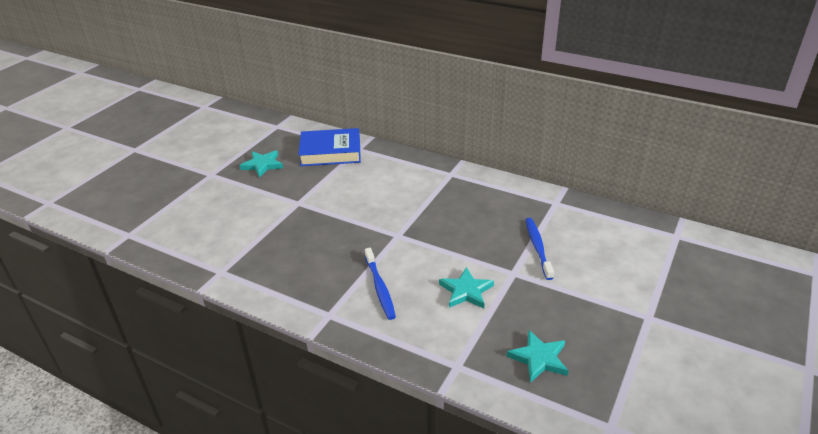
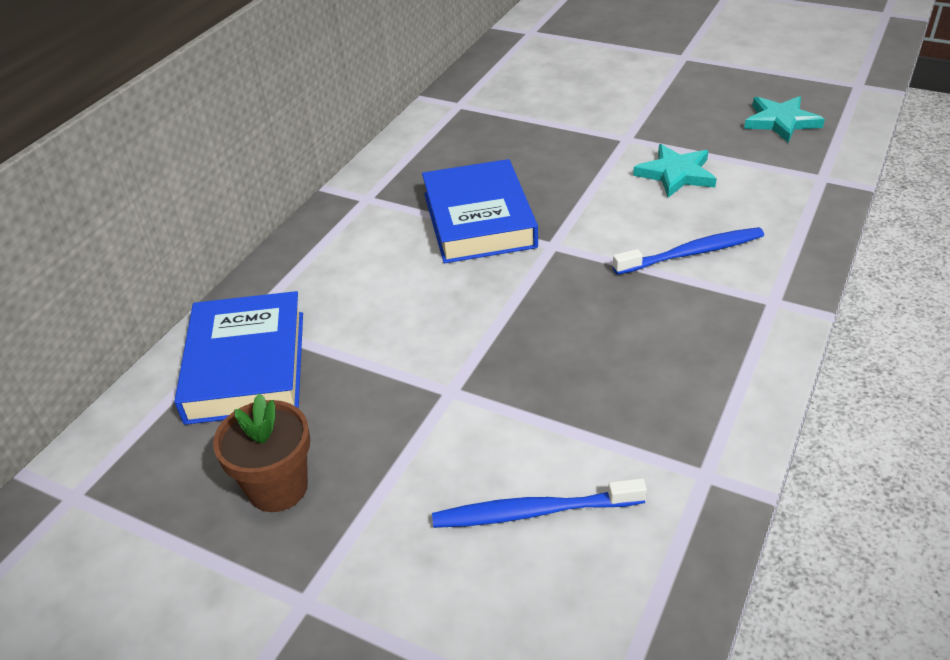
camera: 90 degrees left, 5 degrees up
turquoise star [239,150,283,178] -> brown flower pot [213,393,310,512]
blue toothbrush [526,218,554,280] -> blue toothbrush moved to [432,478,647,528]
none -> blue book [422,159,538,263]

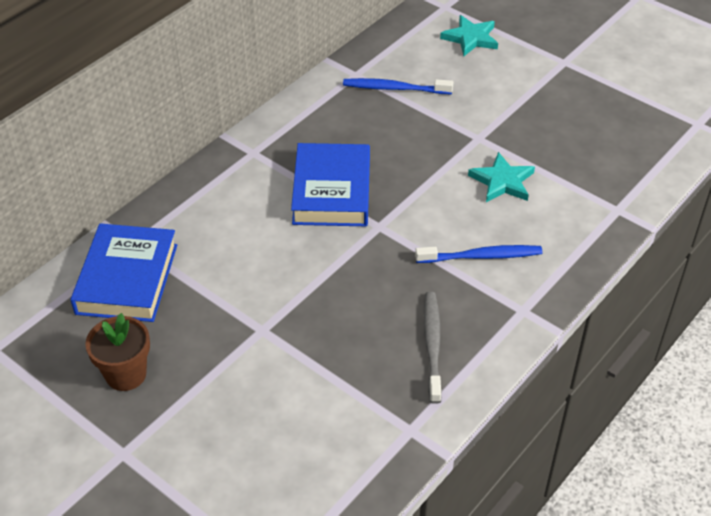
camera: 10 degrees right, 5 degrees up
blue toothbrush [432,478,647,528] -> blue toothbrush moved to [343,78,453,94]
turquoise star [744,96,825,142] -> turquoise star moved to [440,15,498,56]
none -> grey toothbrush [424,292,442,404]

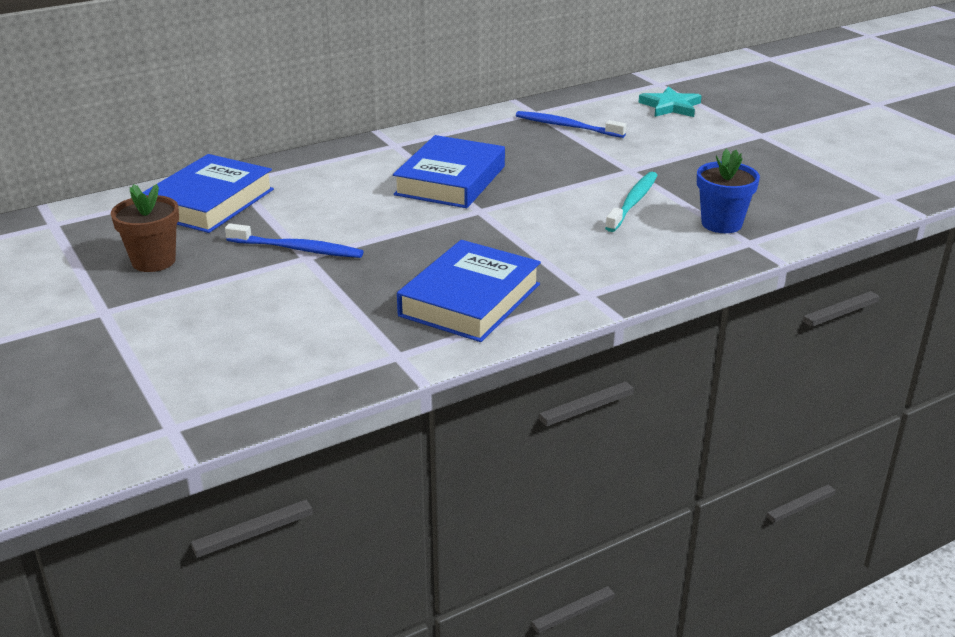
camera: 20 degrees right, 15 degrees down
blue toothbrush [415,245,543,263] -> blue toothbrush moved to [225,223,363,258]
grey toothbrush [424,292,442,404] -> blue book [397,240,541,342]
turquoise star [468,152,535,202] -> turquoise toothbrush [605,172,658,232]
none -> blue flower pot [697,149,760,233]

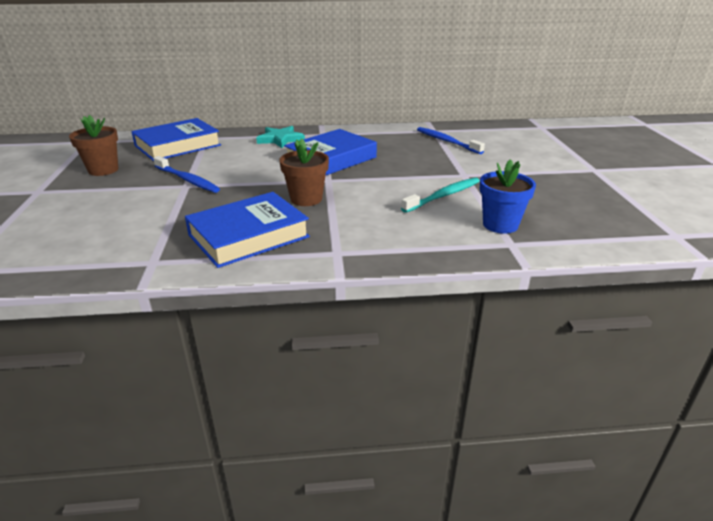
camera: 25 degrees right, 0 degrees up
turquoise star [638,86,702,117] -> turquoise star moved to [256,126,305,148]
none -> brown flower pot [279,138,329,206]

